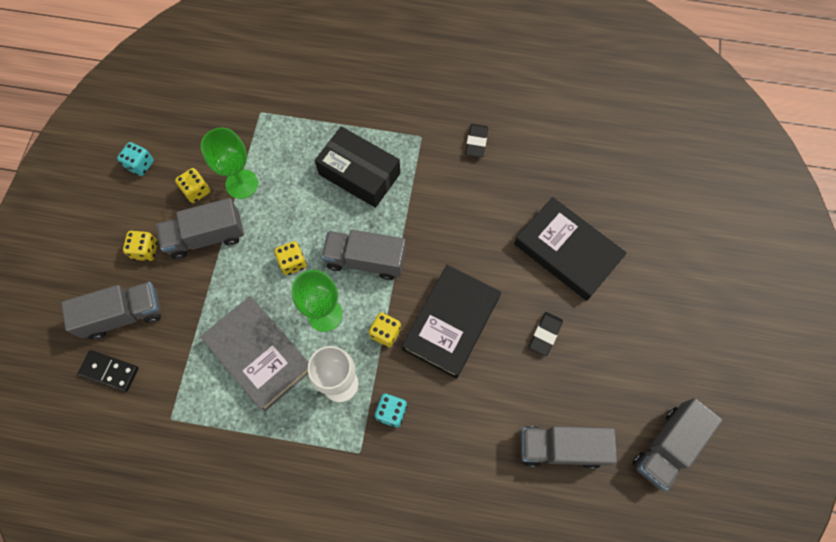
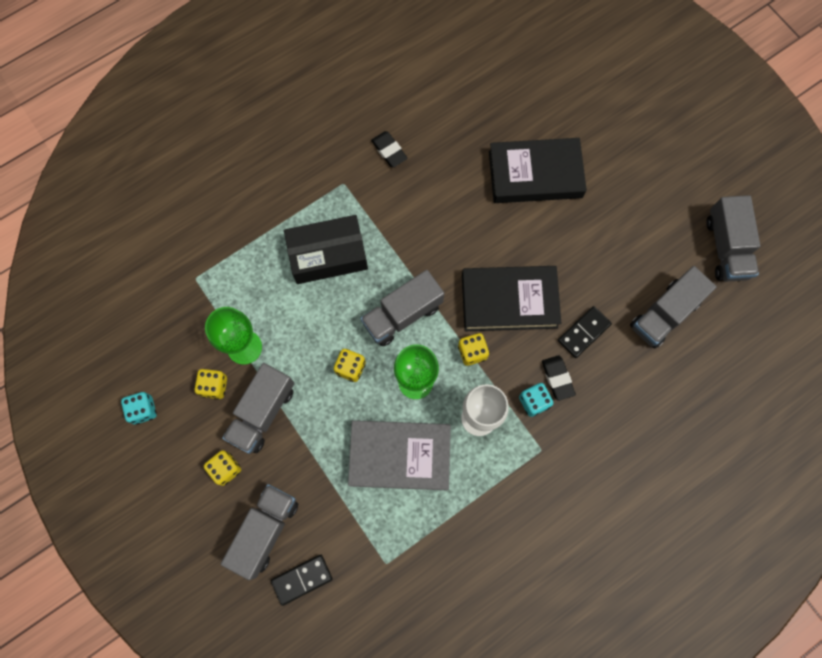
camera: 45 degrees left, 5 degrees up
black book [402,265,501,379] -> black book turned 75 degrees counterclockwise [462,266,561,331]
black eraser [529,312,563,356] -> black eraser moved to [542,355,576,401]
none -> black domino [558,306,612,358]

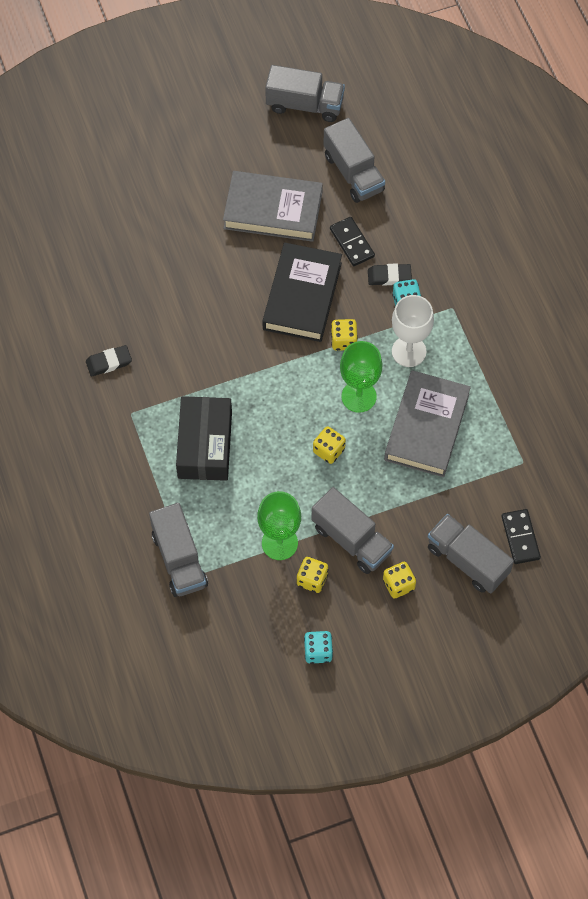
camera: 75 degrees left, 10 degrees down
grey truck [360,270,445,347] -> grey truck moved to [149,503,208,597]
black book [489,138,587,203] -> none
none -> grey book [223,171,323,242]

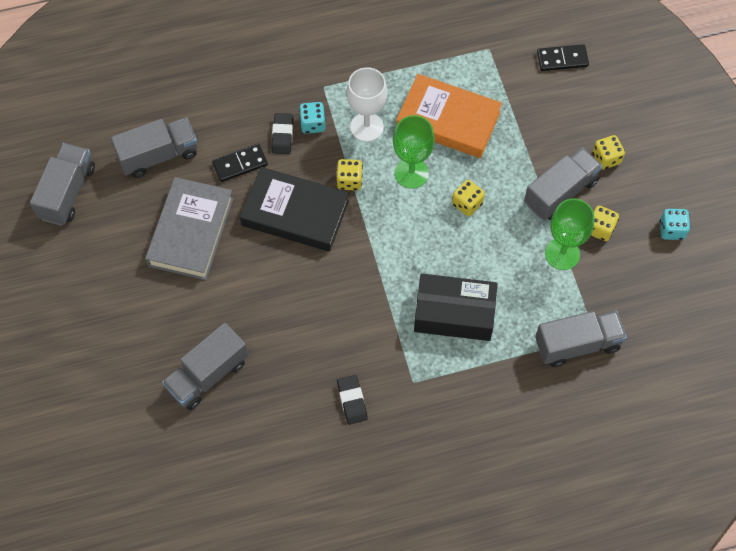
camera: 85 degrees left, 0 degrees up
grey book [384,370,471,477] -> orange book [396,74,502,158]
grey truck [428,514,514,594] -> grey truck moved to [162,323,248,410]

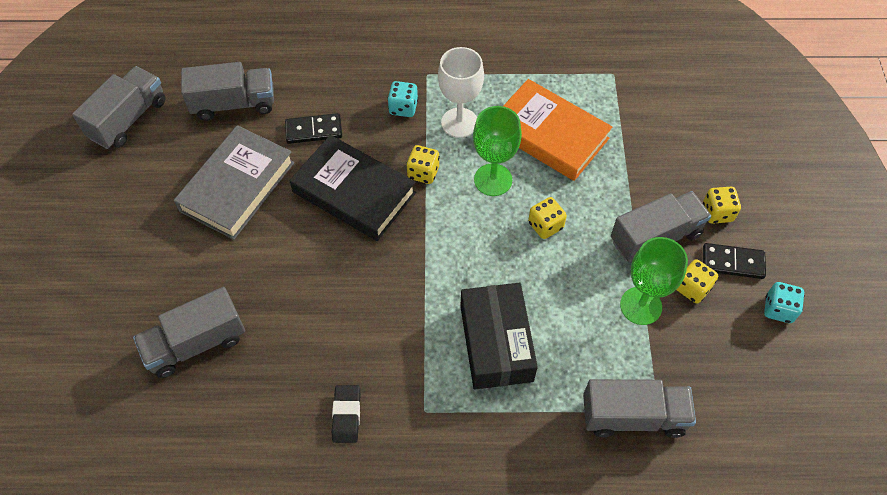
camera: 15 degrees right, 5 degrees down
black eraser [272,113,293,154] -> none
black box [414,274,498,341] -> black box turned 60 degrees clockwise [460,283,538,390]
black domino [537,44,589,71] -> black domino moved to [703,243,766,279]

